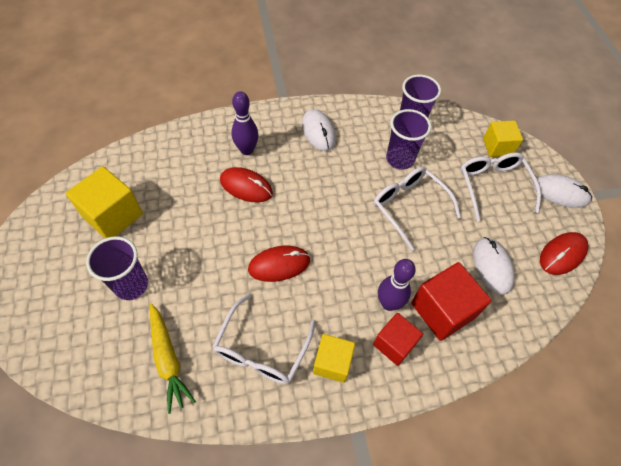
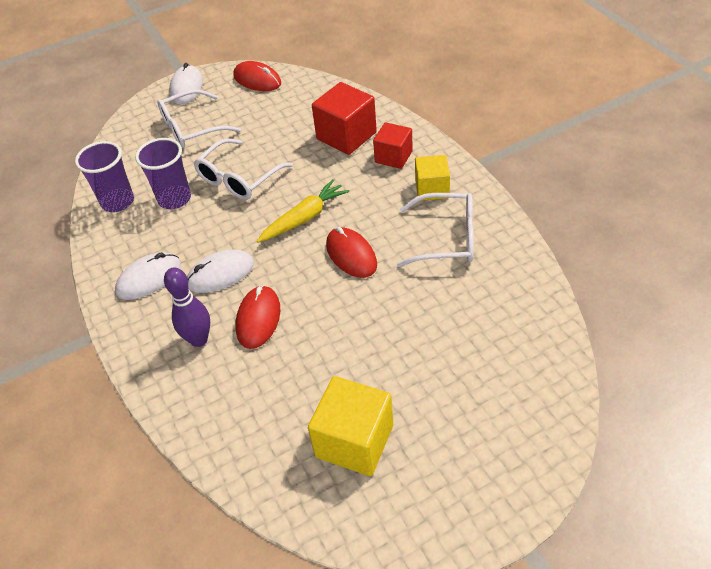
camera: 100 degrees left, 10 degrees down
purple cup [86,236,148,300] -> none
yellow carrot [150,303,196,414] -> yellow carrot moved to [257,179,349,243]
purple bowling pin [378,259,416,311] -> none
white mouse [473,237,515,295] -> white mouse moved to [187,250,254,293]
yellow cube [483,120,523,157] -> none

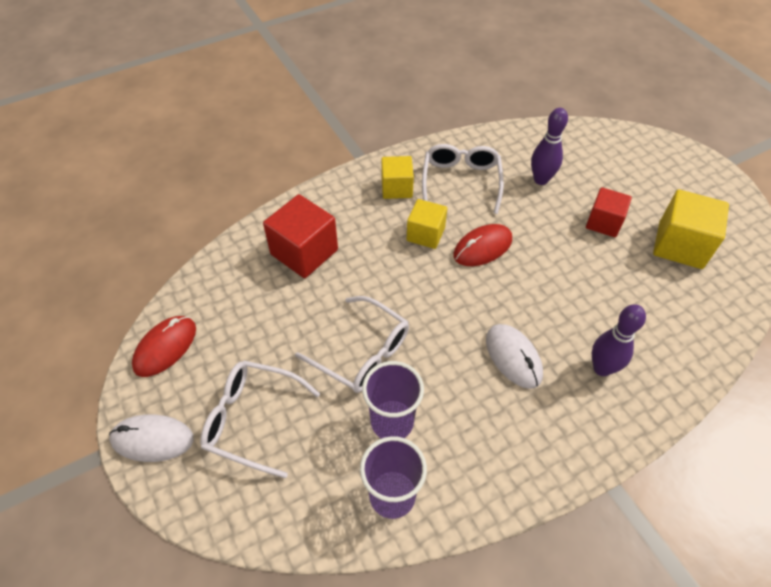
camera: 95 degrees left, 5 degrees up
white mouse [115,253,181,300] -> none
white glasses [157,89,241,148] -> white glasses turned 135 degrees clockwise [200,360,320,478]
red mouse [236,285,280,349] -> none
yellow carrot [257,179,349,243] -> none
red cube [373,122,413,169] -> red cube moved to [586,187,632,237]
none -> yellow cube [406,199,447,249]
none -> purple bowling pin [531,108,568,185]

